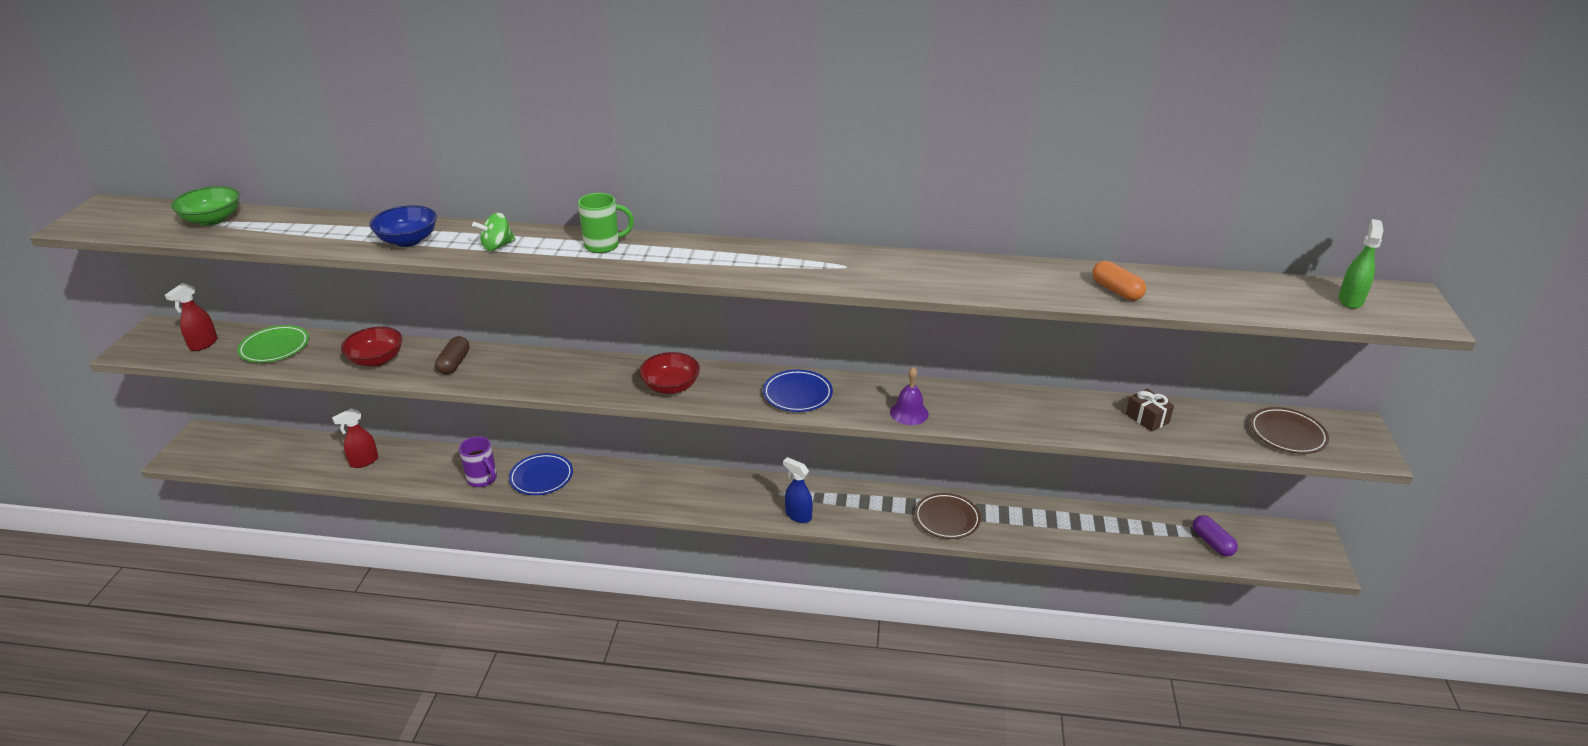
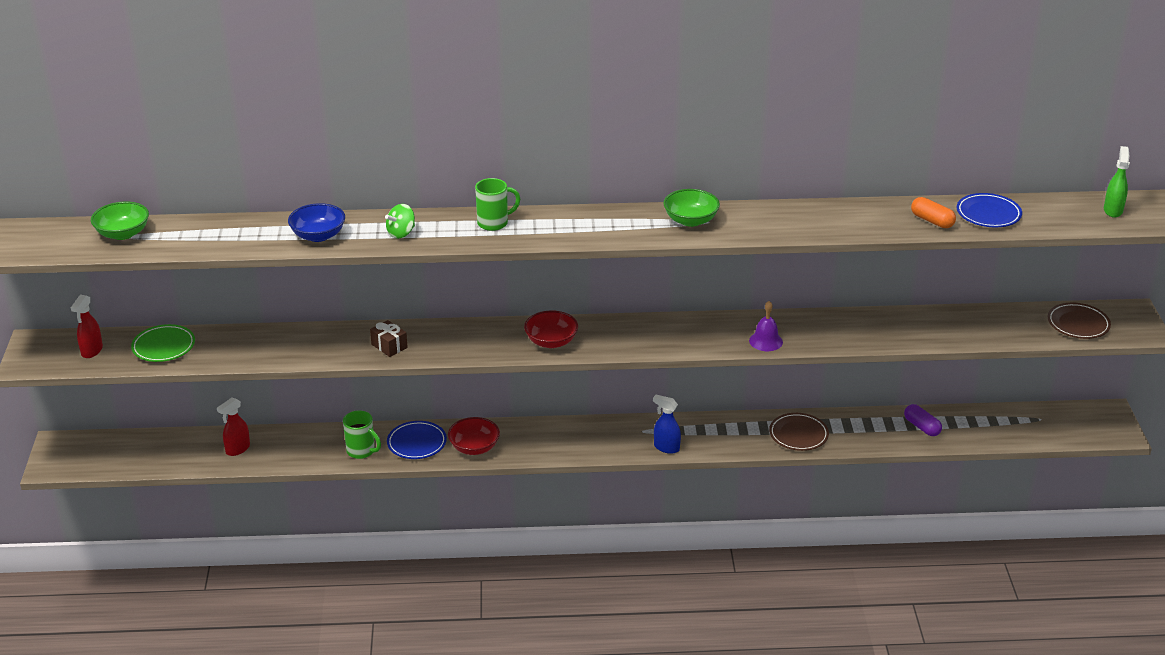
camera: 10 degrees left, 0 degrees up
red bowl [341,327,403,367] -> red bowl moved to [448,417,500,455]
brown capsule [435,336,470,375] -> none
purple mug [459,436,497,487] -> green mug [343,410,381,459]
blue plate [763,370,833,412] -> blue plate moved to [957,193,1022,227]
brown gift [1126,389,1174,432] -> brown gift moved to [370,320,408,357]
purple capsule [1193,515,1238,556] -> purple capsule moved to [904,404,942,436]
none -> green bowl [663,189,720,227]

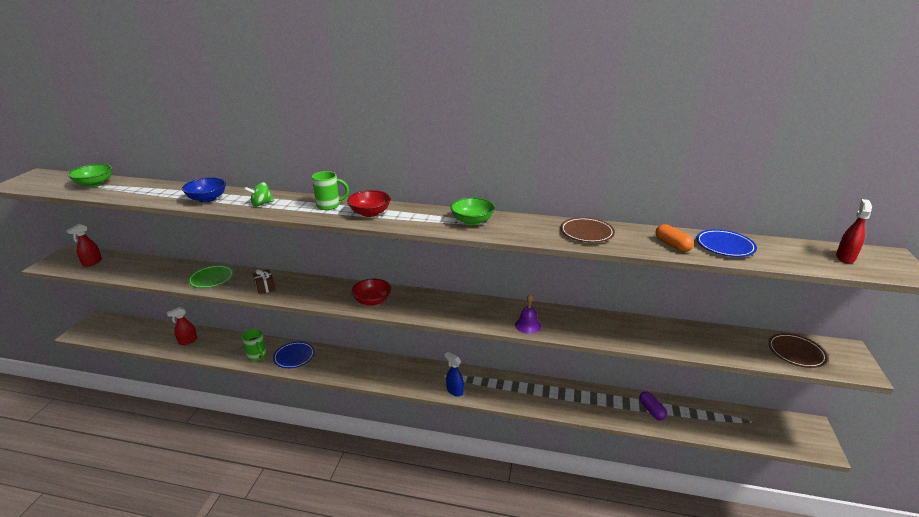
camera: 15 degrees right, 5 degrees down
green plate [131,324,195,362] -> green plate moved to [188,265,234,288]
red bowl [448,417,500,455] -> red bowl moved to [347,190,391,217]
brown plate [769,413,829,451] -> brown plate moved to [560,217,615,243]
green spray bottle [1104,146,1130,217] -> red spray bottle [836,199,872,263]

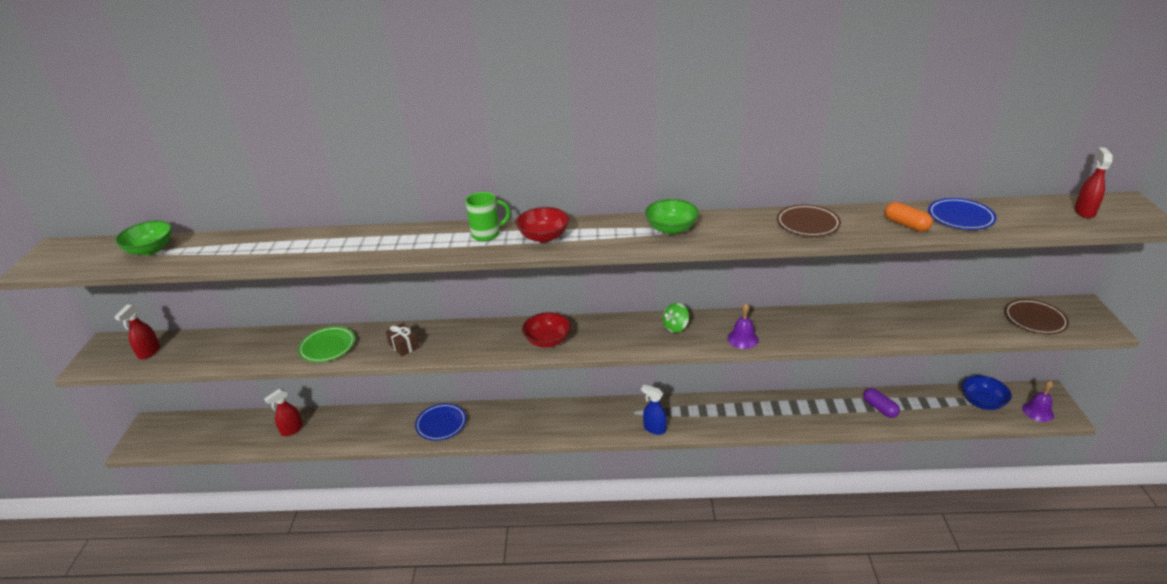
camera: 10 degrees left, 5 degrees up
blue bowl [182,178,226,203] -> blue bowl moved to [962,375,1012,410]
green mug [242,328,267,361] -> none
green spinning top [244,182,274,207] -> green spinning top moved to [663,303,689,333]
none -> purple bell [1022,381,1054,422]

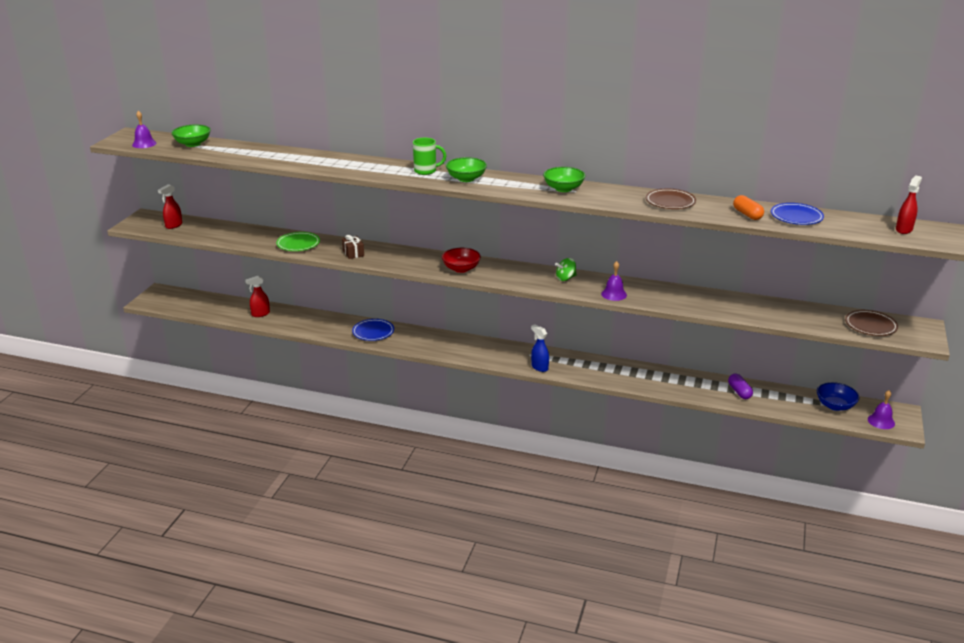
camera: 15 degrees right, 5 degrees down
red bowl [516,207,569,243] -> green bowl [446,157,487,182]
none -> purple bell [132,111,156,148]

